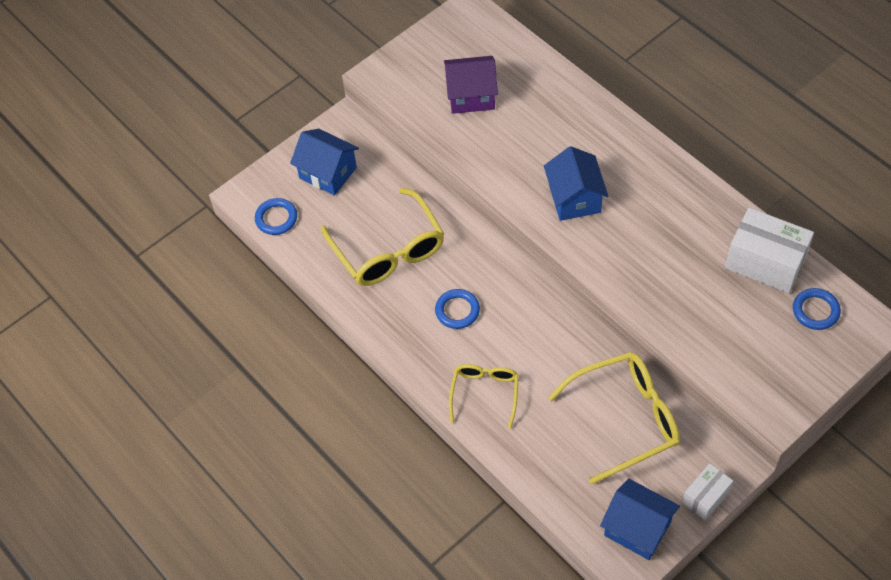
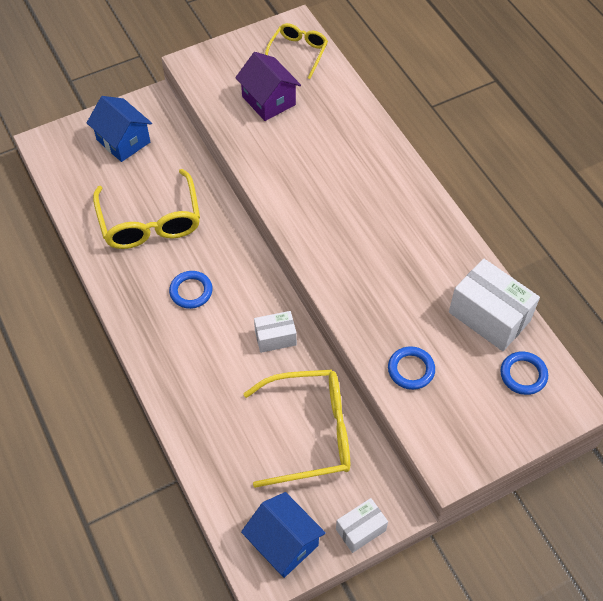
camera: 10 degrees right, 0 degrees up
blue ring [255,198,297,235] -> blue ring moved to [388,346,435,390]
purple house [444,56,498,114] -> purple house turned 45 degrees clockwise [235,52,301,121]
yellow glasses [449,364,519,429] -> yellow glasses moved to [265,23,328,79]
blue house [544,146,608,221] -> none
none -> white box [254,311,297,353]

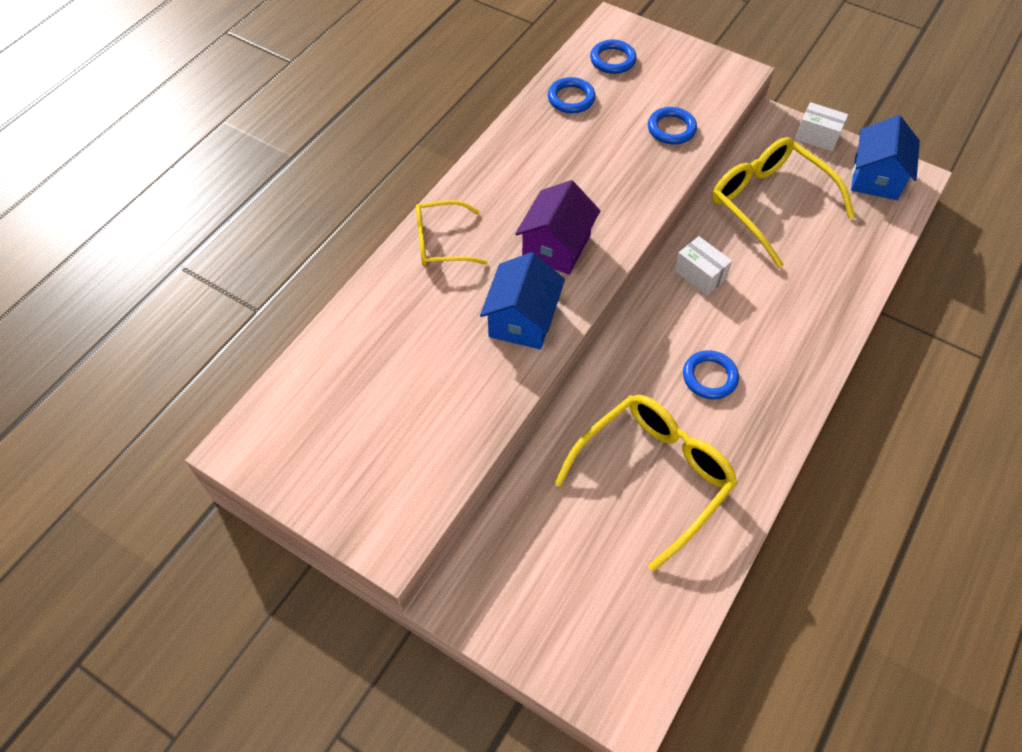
camera: 120 degrees left, 0 degrees up
blue house [87,96,152,162] -> blue house moved to [480,252,565,349]
purple house [235,52,301,121] -> purple house moved to [515,180,600,275]
yellow glasses [265,23,328,79] -> yellow glasses moved to [416,200,488,266]
white box [449,258,540,351] -> blue ring [548,77,595,113]

